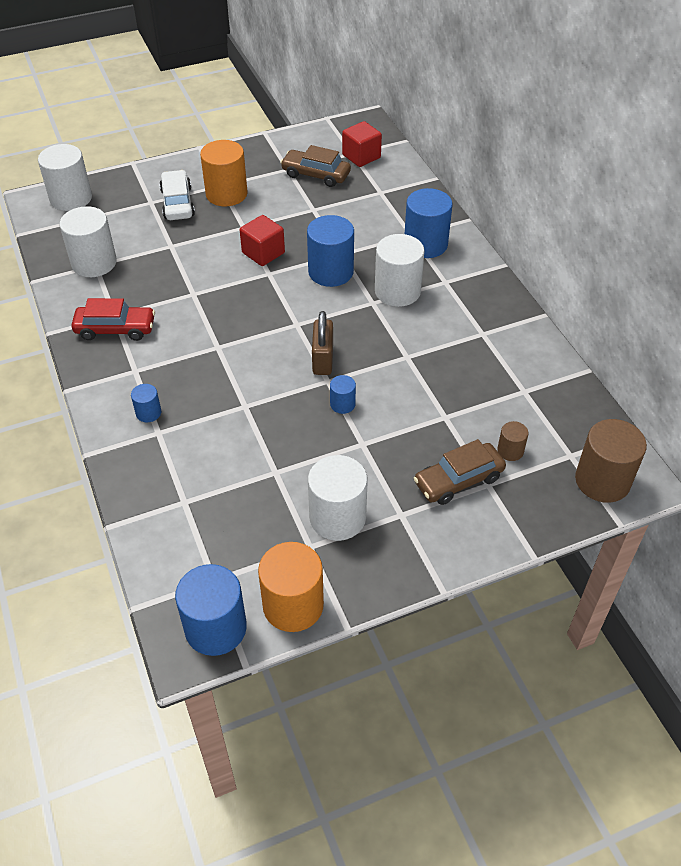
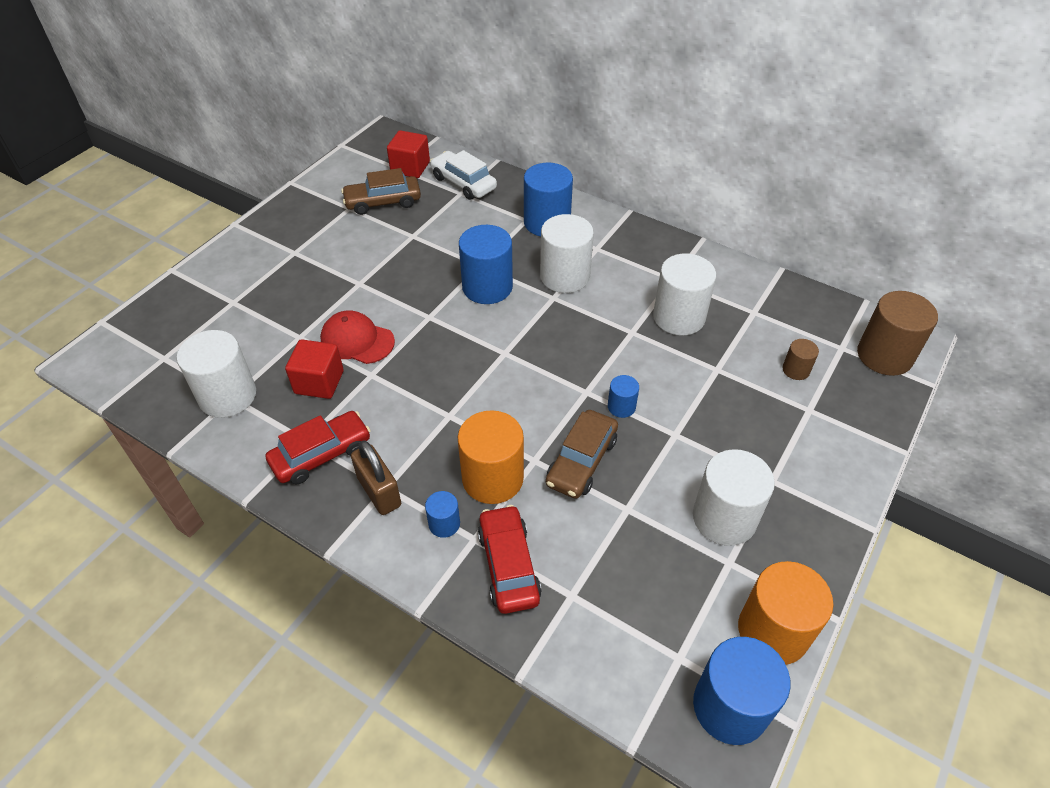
camera: 35 degrees left, 0 degrees up
white cylinder [38,144,92,211] -> white cylinder moved to [653,254,716,335]
white car [159,170,195,220] -> white car moved to [430,150,497,200]
orange cylinder [200,140,248,206] -> orange cylinder moved to [458,410,524,504]
red cube [240,215,285,266] -> red cube moved to [285,339,344,399]
brown padlock [312,311,333,375] -> brown padlock moved to [351,440,401,515]
brown car [413,439,506,505] -> brown car moved to [546,410,618,499]
none -> red cap [320,310,395,364]
none -> red car [478,505,542,614]

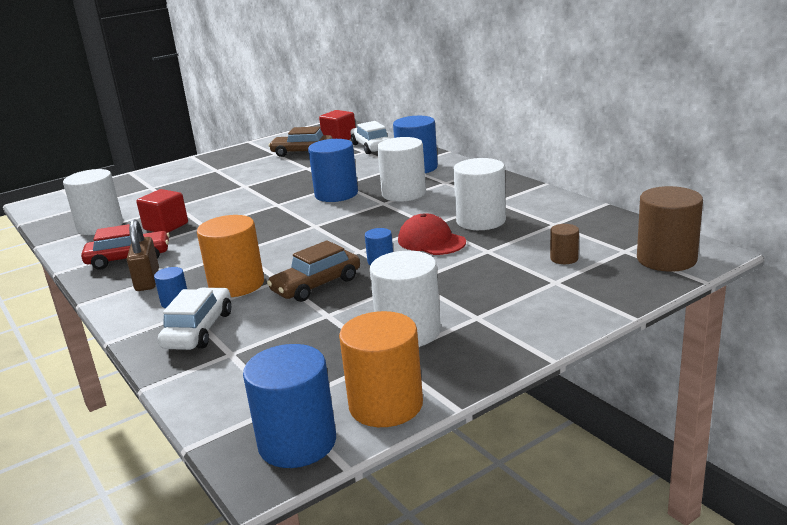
camera: 25 degrees right, 25 degrees down
red cap [320,310,395,364] -> red cap moved to [398,213,466,255]
red car [478,505,542,614] -> white car [158,288,231,350]

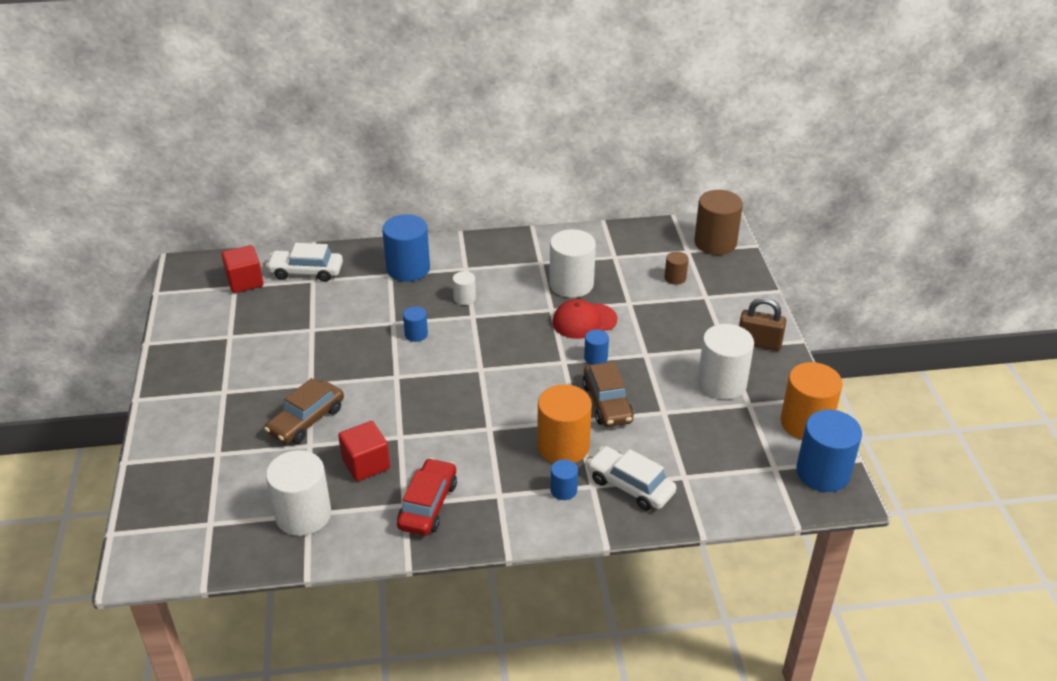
camera: 65 degrees left, 15 degrees up
brown padlock [127,219,159,291] -> brown padlock moved to [739,297,786,351]
brown car [268,126,333,157] -> brown car moved to [265,378,344,444]
blue cylinder [308,139,358,202] -> blue cylinder [403,306,428,342], size x0.49
white cylinder [377,137,426,202] -> white cylinder [453,271,476,305], size x0.49

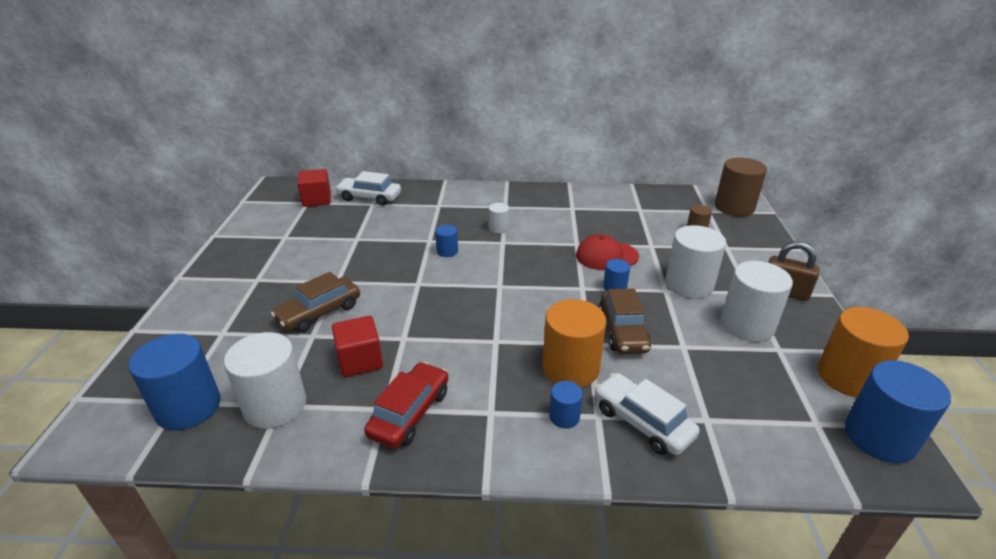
camera: 10 degrees right, 5 degrees down
blue cylinder [382,214,430,282] -> blue cylinder moved to [128,334,221,431]
white cylinder [549,229,596,298] -> white cylinder moved to [665,225,726,299]

